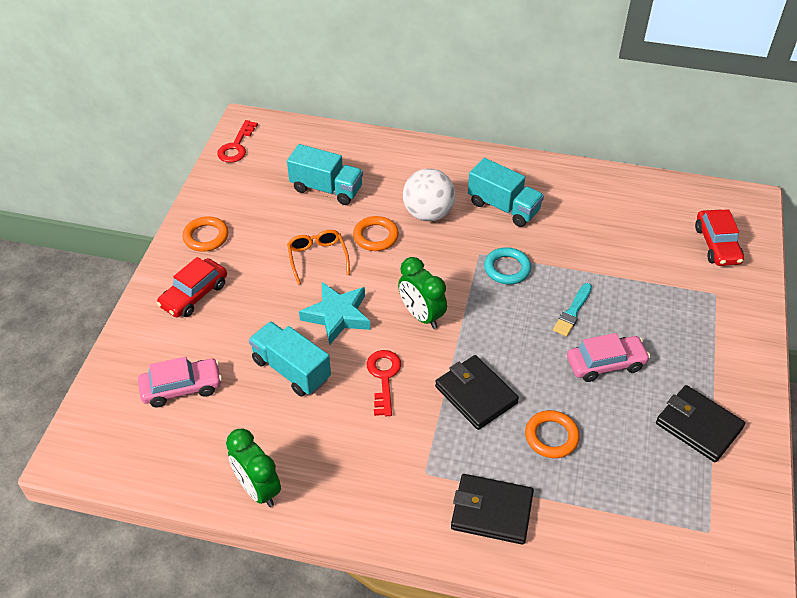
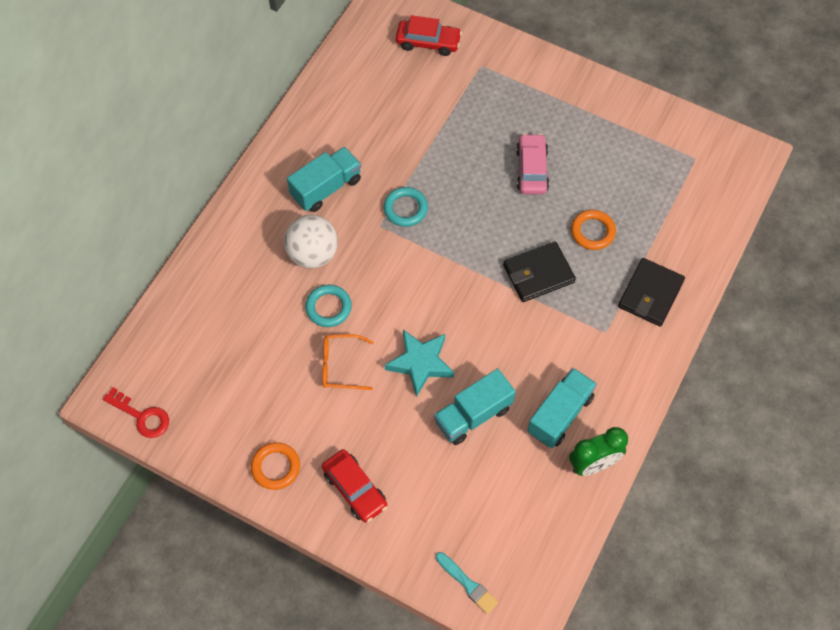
camera: 75 degrees left, 15 degrees up
pink car [138,357,222,408] -> none
turquoise truck [287,144,363,205] -> turquoise truck moved to [527,368,597,448]
orange ring [353,216,399,251] -> turquoise ring [305,285,352,327]
red key [367,350,401,416] -> none
green clock [398,257,447,329] -> none
turquoise brush [553,283,592,337] -> turquoise brush moved to [436,552,498,614]
black wallet [656,385,745,462] -> none

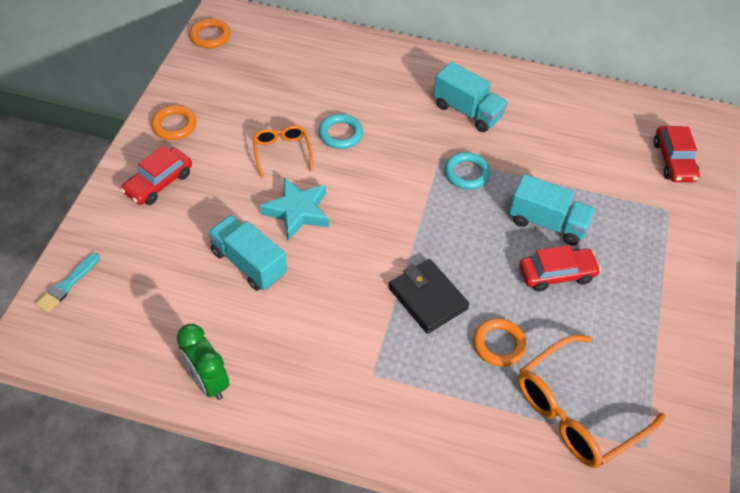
camera: 75 degrees right, 10 degrees down
red key [103,387,169,438] -> orange ring [189,18,231,49]
white ball [284,215,338,269] -> none
pink car [516,133,549,195] -> red car [519,245,601,292]
turquoise truck [527,368,597,448] -> turquoise truck moved to [509,174,595,245]
black wallet [618,258,685,327] -> none
none -> orange glasses [518,335,666,468]

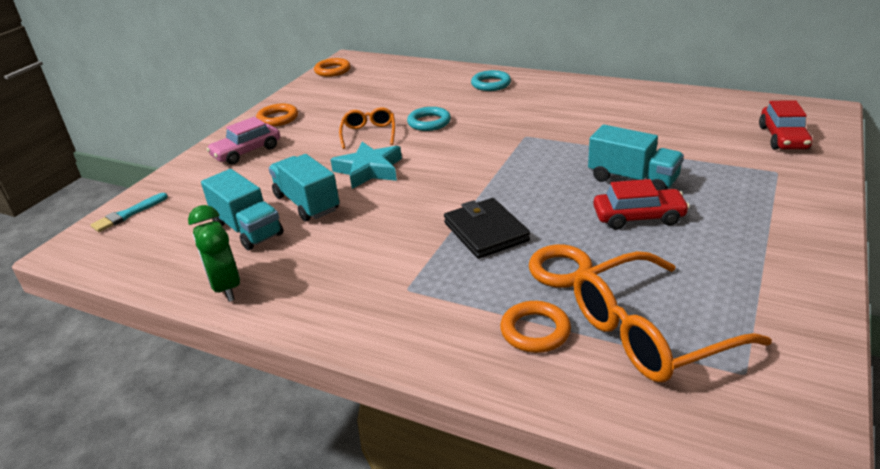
camera: 15 degrees right, 20 degrees down
red car [121,146,192,205] -> pink car [206,117,280,165]
turquoise truck [433,62,508,132] -> turquoise truck moved to [201,169,283,250]
turquoise ring [444,152,490,189] -> turquoise ring moved to [471,70,511,91]
none -> orange ring [500,301,571,353]

